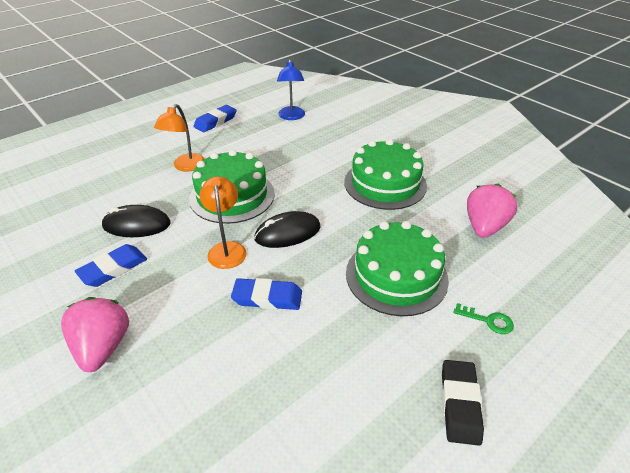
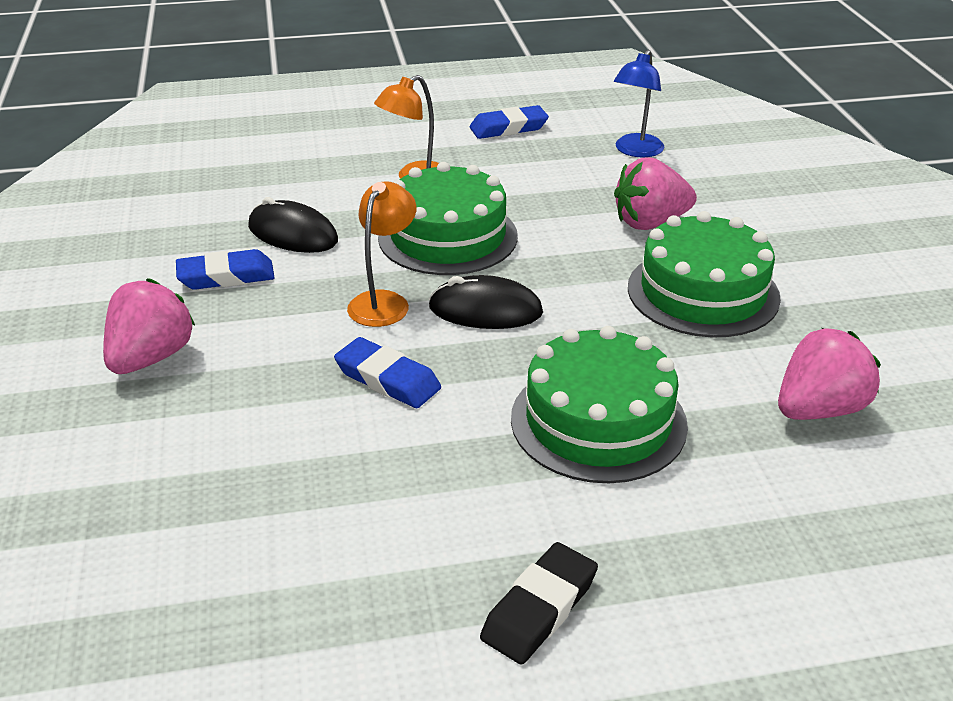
camera: 30 degrees right, 5 degrees down
green key [454,303,514,334] -> none
none -> pink strawberry [614,157,697,230]

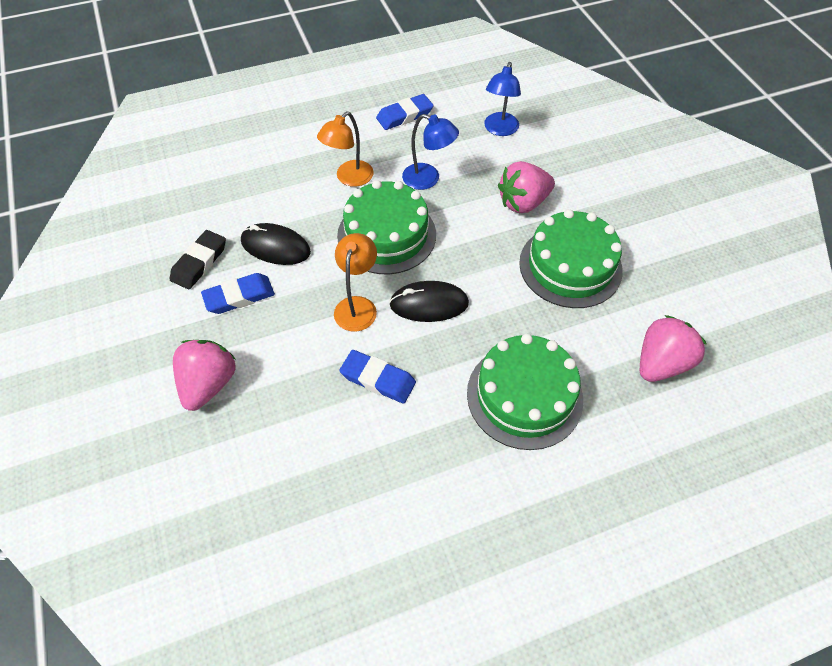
camera: 10 degrees left, 20 degrees up
black eraser [480,542,598,665] -> black eraser moved to [170,230,226,289]
none -> blue lamp [402,114,459,190]

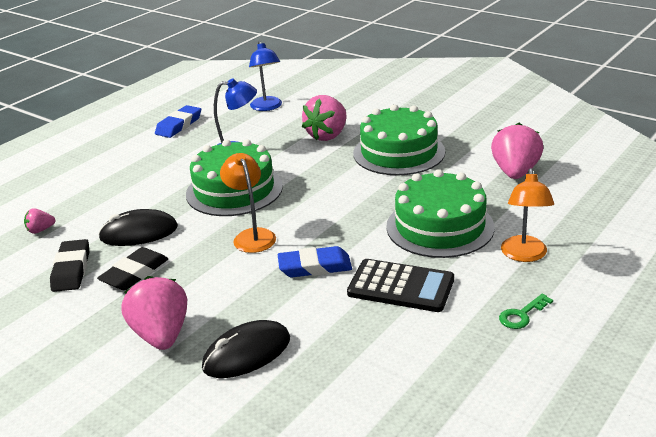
camera: 30 degrees left, 25 degrees down
blue eraser [201,273,275,314] -> black eraser [97,247,168,291]
orange lamp [317,112,374,187] -> orange lamp moved to [501,168,554,262]
black mouse [389,281,469,322] -> black mouse moved to [202,320,290,378]
none -> pink strawberry [24,208,56,234]
none -> black calculator [347,259,454,312]
none -> green key [499,293,553,329]

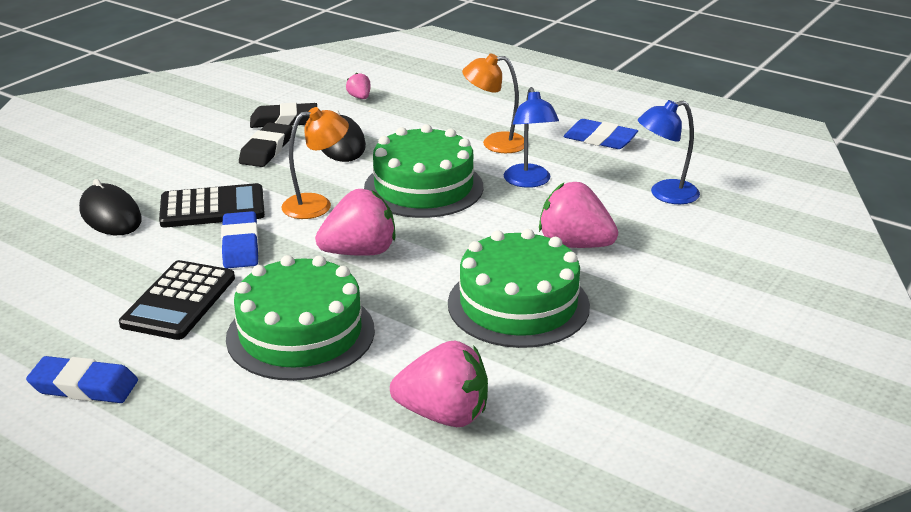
camera: 85 degrees right, 0 degrees up
black eraser [97,247,168,291] -> black eraser turned 75 degrees clockwise [239,123,292,167]
pink strawberry [122,276,187,350] -> pink strawberry moved to [315,189,396,256]
green key [499,293,553,329] -> blue eraser [26,356,138,403]
orange lamp [501,168,554,262] -> orange lamp moved to [462,54,524,153]
none -> black calculator [159,183,265,228]

